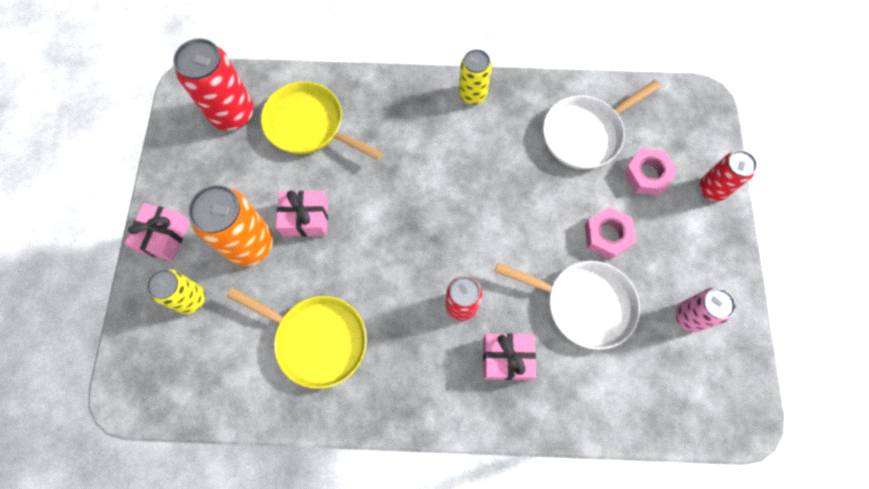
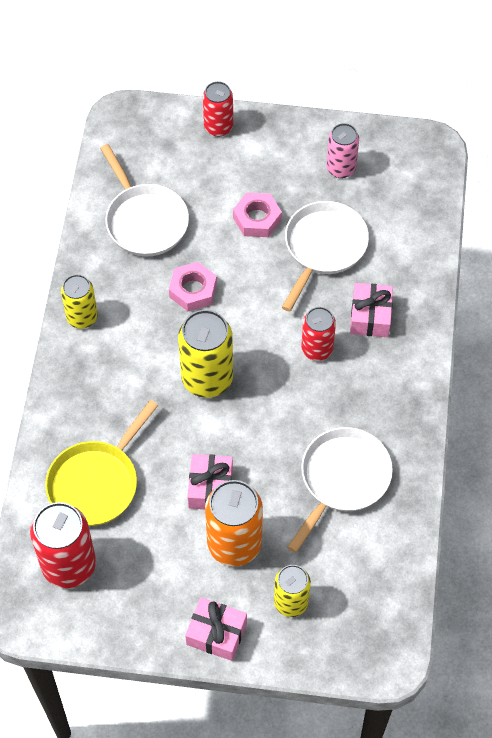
camera: 85 degrees left, 10 degrees down
yellow pan [226,287,367,389] -> white pan [287,427,393,553]
pink nut [623,148,677,195] -> pink nut moved to [169,262,217,311]
none -> yellow can [178,310,233,398]

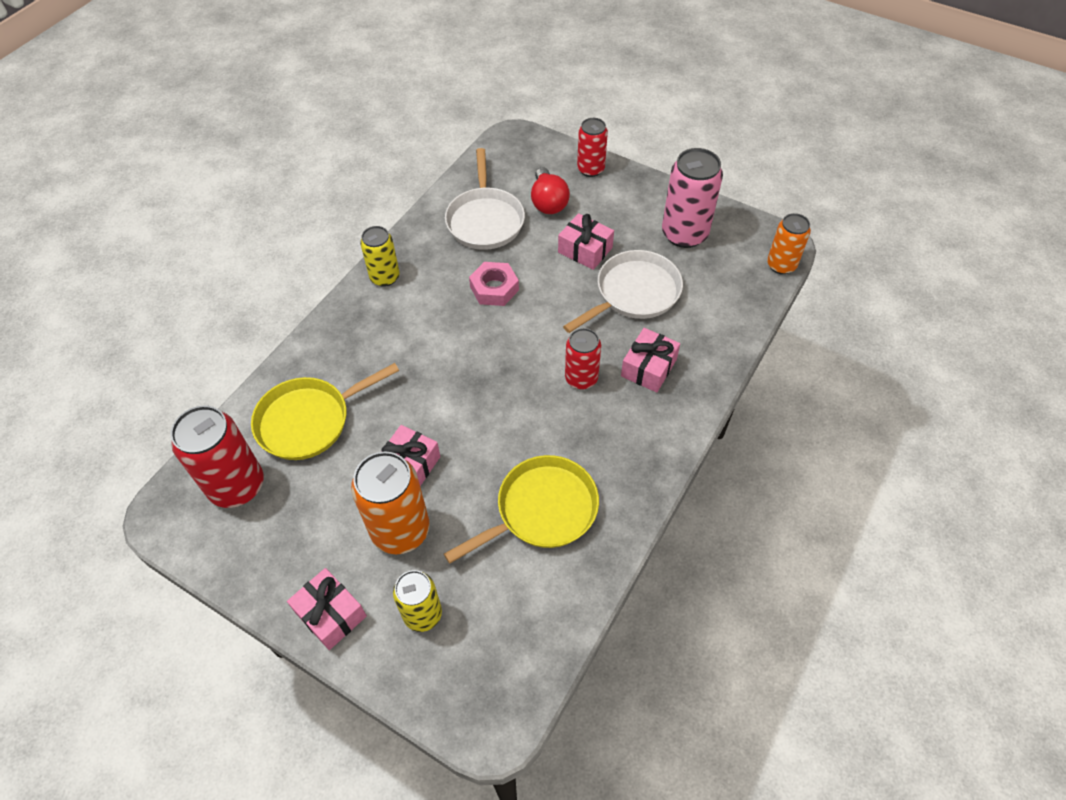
camera: 25 degrees right, 5 degrees down
yellow can [178,310,233,398] -> none
pink nut [233,193,282,237] -> pink gift [558,213,614,270]
white pan [287,427,393,553] -> yellow pan [444,455,599,564]
pink can [326,123,359,178] -> pink can [662,148,723,248], size x1.61
none -> red light bulb [531,167,570,214]
none -> orange can [767,213,811,274]

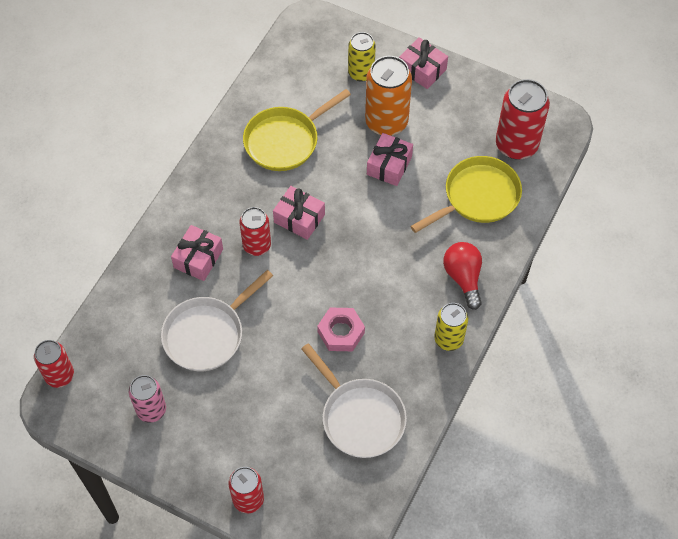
camera: 175 degrees right, 5 degrees up
white pan [445,148,525,250] -> white pan turned 150 degrees clockwise [301,343,407,458]
red light bulb [531,167,570,214] -> red light bulb moved to [443,242,482,310]
pink gift [558,213,614,270] -> pink gift moved to [273,186,325,240]
pink can [662,148,723,248] -> pink can [129,375,166,423], size x0.62
orange can [767,213,811,274] -> red can [34,340,74,388]

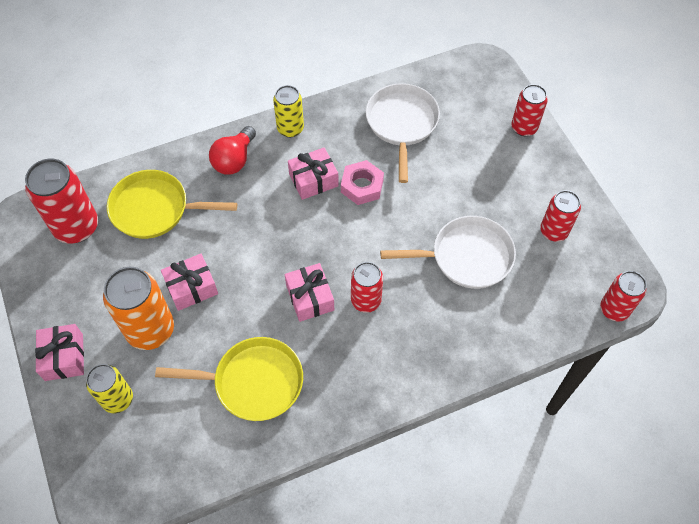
camera: 140 degrees left, 0 degrees up
pink can [129,375,166,423] -> red can [540,190,581,242]
pink gift [171,225,223,281] -> pink gift moved to [288,147,339,200]

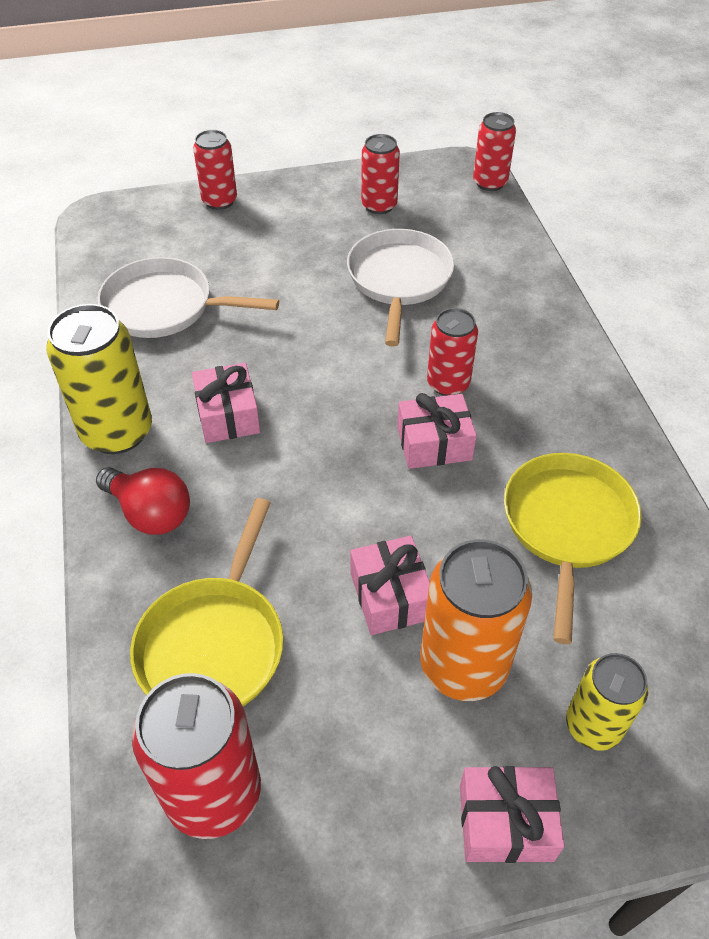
camera: 80 degrees left, 10 degrees down
yellow can [273,85,304,137] -> yellow can [46,304,152,454], size x1.61
pink nut [341,160,384,205] -> none

